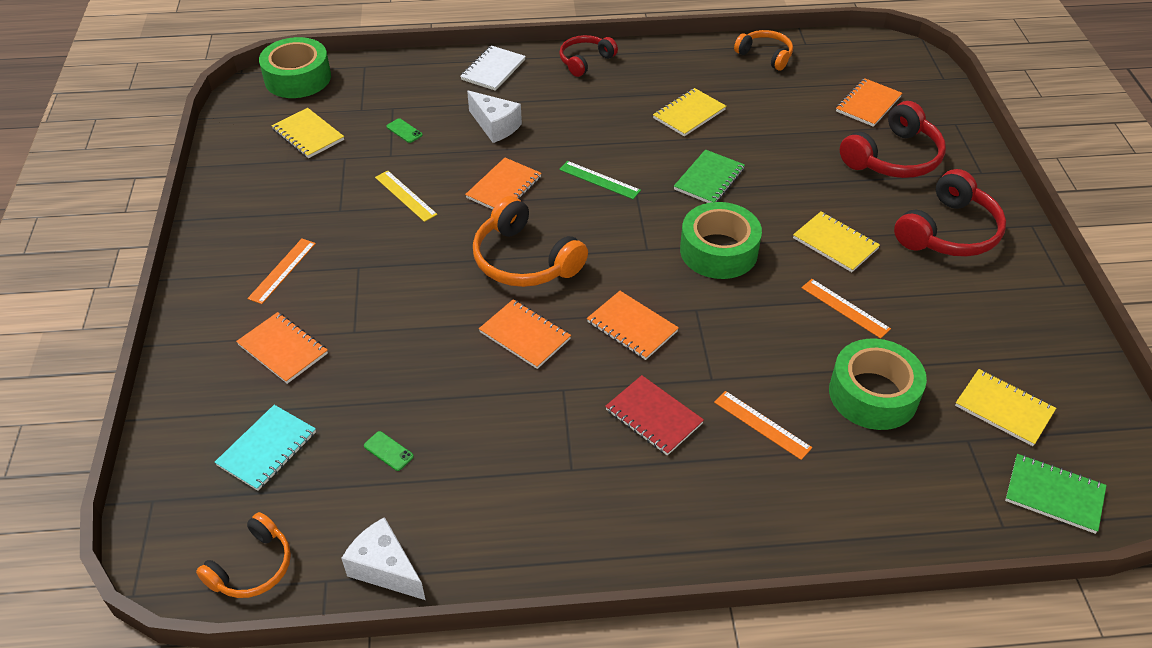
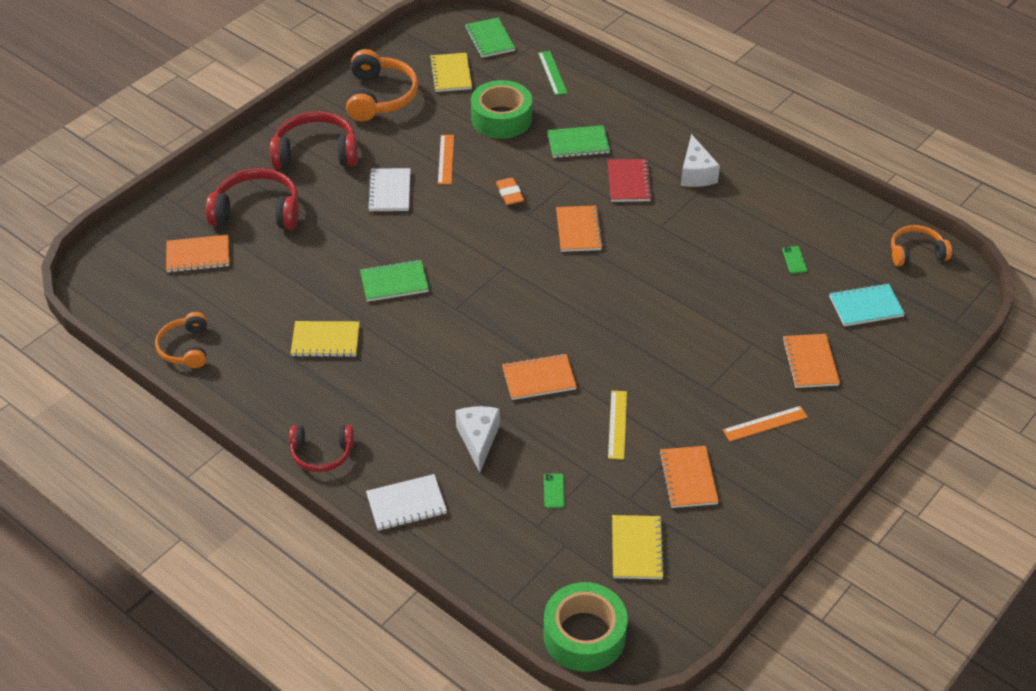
camera: 135 degrees left, 0 degrees up
white cheese [341,517,426,600] -> white cheese moved to [681,134,720,187]
orange headphones [473,196,588,287] -> orange headphones moved to [346,49,418,121]
orange notebook [479,299,571,369] -> orange notebook moved to [659,446,719,508]
green ruler [559,161,641,199] -> green ruler moved to [538,51,568,95]
green tape [680,202,762,279] -> none
orange ruler [714,391,812,460] -> green notebook [547,125,610,158]
yellow notebook [793,211,880,272] -> white notebook [367,168,411,211]
none -> orange eraser [496,177,524,205]

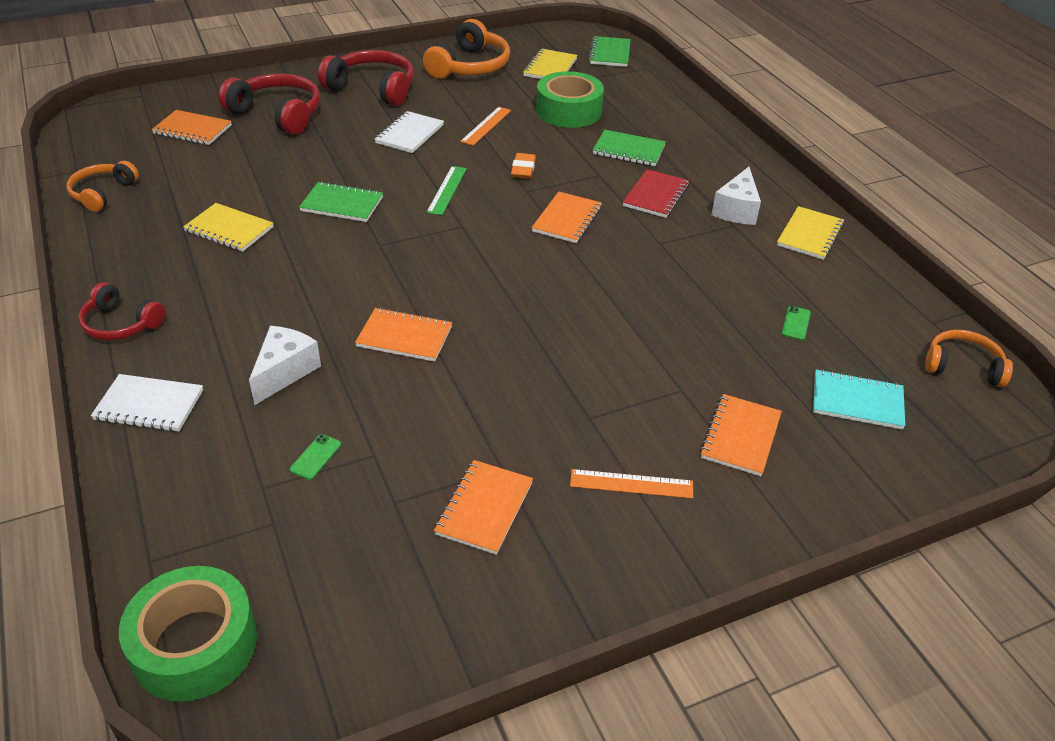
camera: 25 degrees right, 5 degrees down
green ruler [538,51,568,95] -> green ruler moved to [426,166,467,215]
yellow ruler [608,391,627,460] -> none
yellow notebook [612,515,665,579] -> yellow notebook moved to [777,206,844,260]

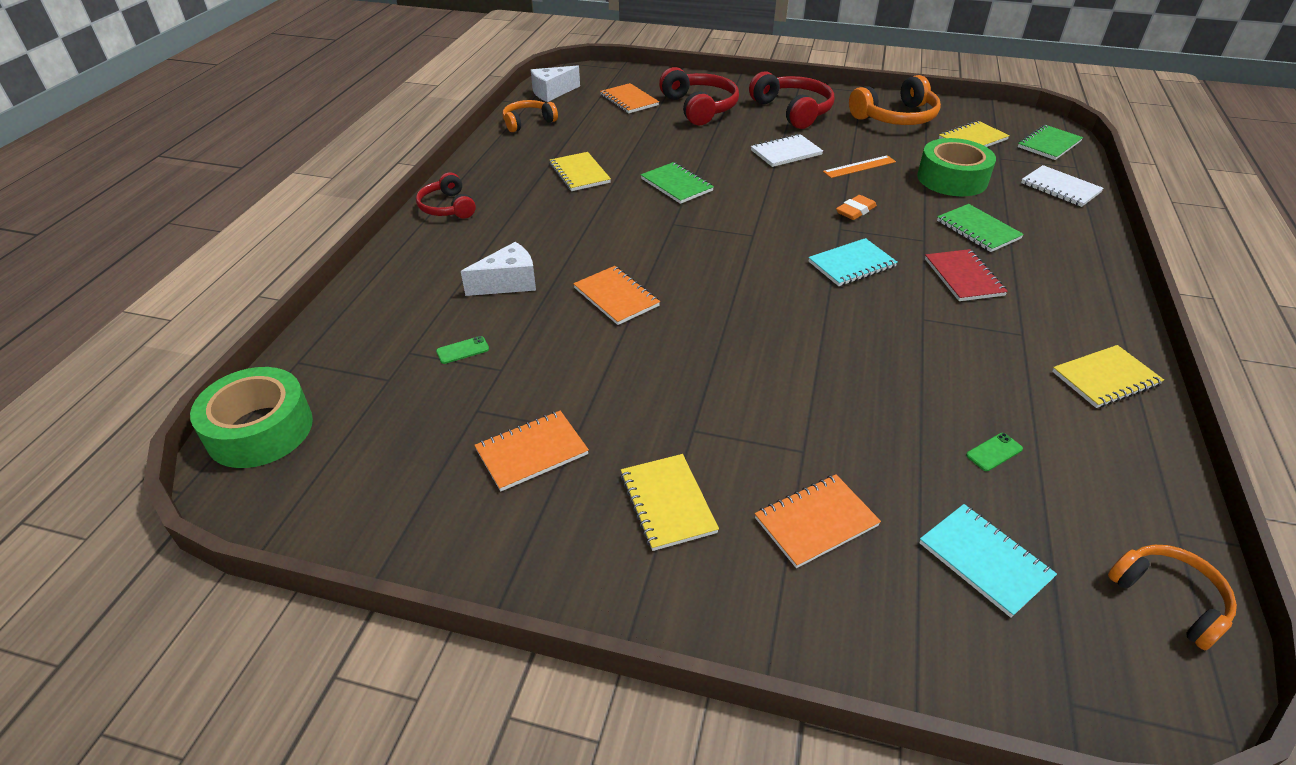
camera: 40 degrees right, 0 degrees up
white notebook [91,374,203,432] -> white notebook moved to [1021,165,1104,207]
green ruler [426,166,467,215] -> none
orange notebook [532,192,602,243] -> turquoise notebook [808,238,898,286]
orange ruler [570,469,693,498] -> yellow notebook [620,454,719,551]
red notebook [623,169,689,218] -> red notebook turned 75 degrees counterclockwise [925,249,1008,301]
white cheese [711,167,761,225] -> white cheese moved to [531,65,580,102]

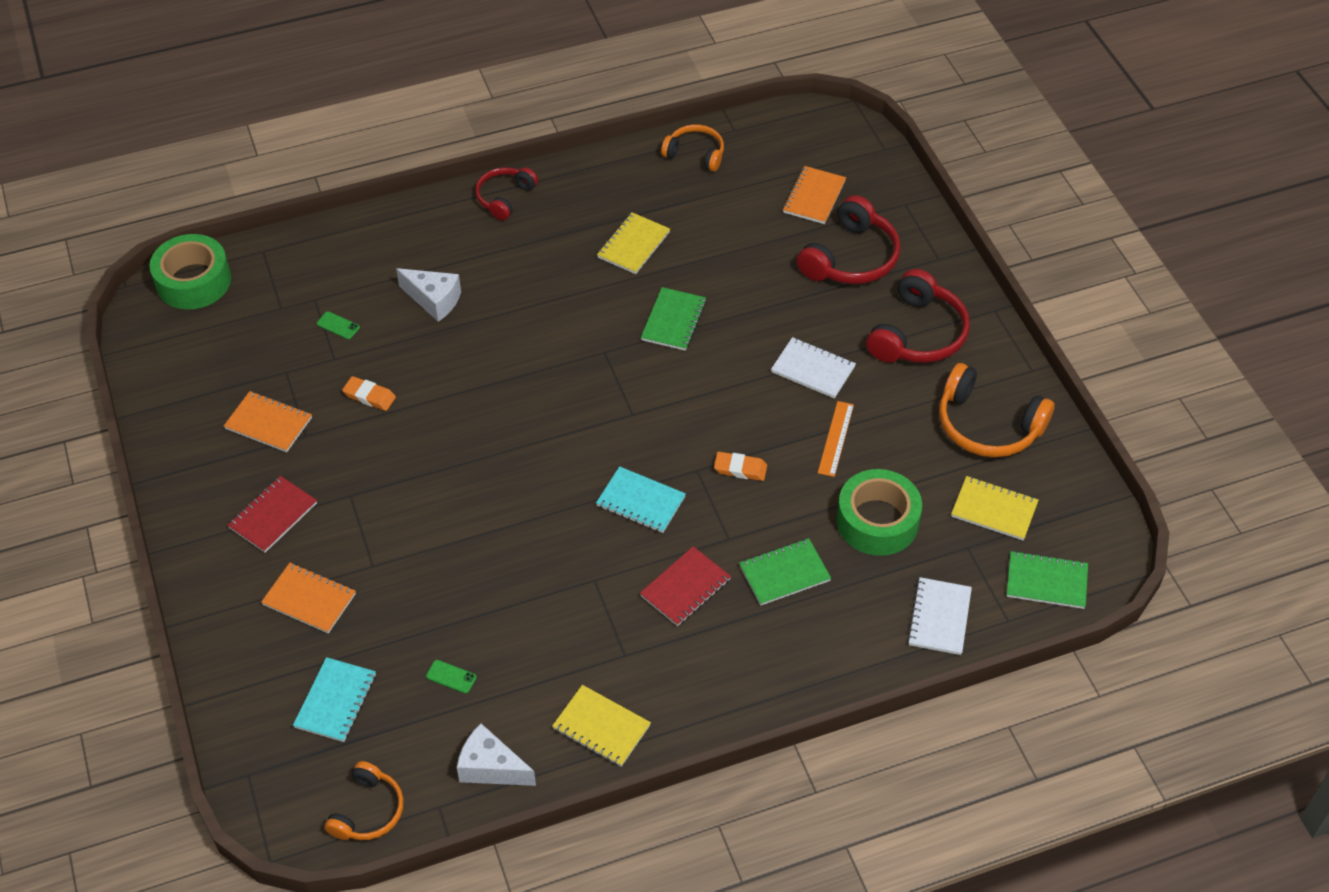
camera: 55 degrees right, 10 degrees up
white cheese [531,65,580,102] -> white cheese moved to [457,724,536,786]
orange notebook [573,266,660,325] -> none
yellow notebook [620,454,719,551] -> red notebook [227,476,317,553]
orange ruler [823,155,896,178] -> orange ruler turned 75 degrees clockwise [818,401,854,477]
green notebook [937,204,1024,252] -> green notebook turned 45 degrees clockwise [739,538,831,606]
none -> orange eraser [342,376,396,411]

